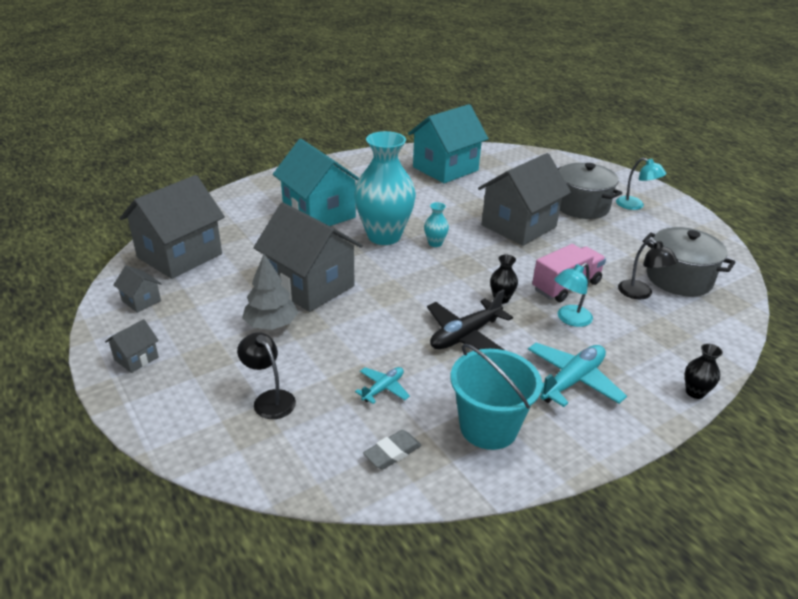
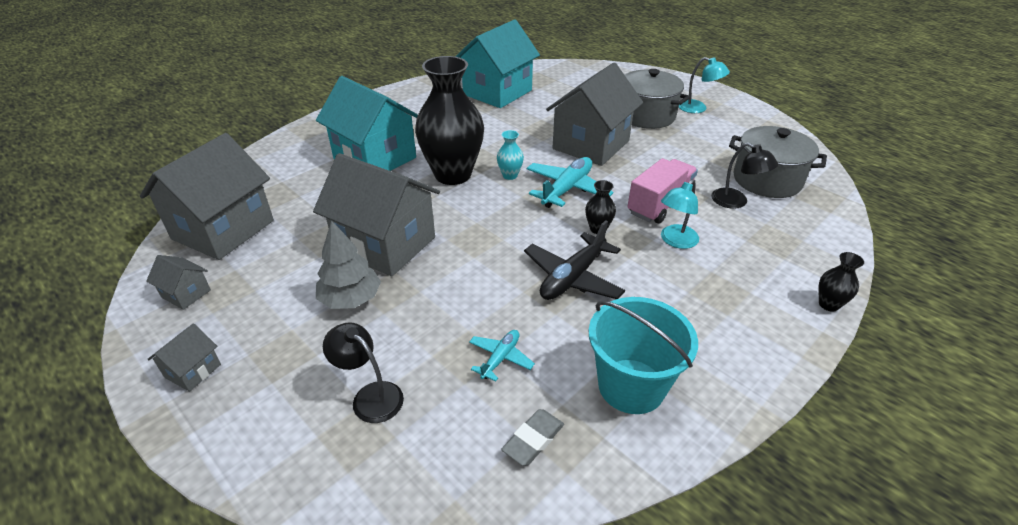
camera: 10 degrees left, 5 degrees up
turquoise vase [354,131,416,245] -> black vase [415,56,484,185]
turquoise plane [528,343,627,407] -> turquoise plane moved to [527,157,613,208]

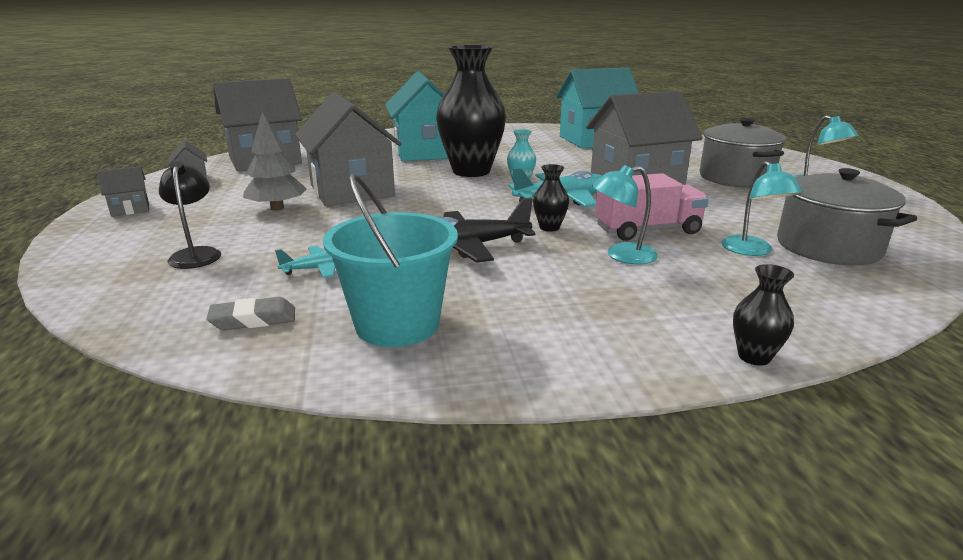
camera: 35 degrees right, 15 degrees down
black lamp [711,143,778,209] -> turquoise lamp [721,161,803,256]

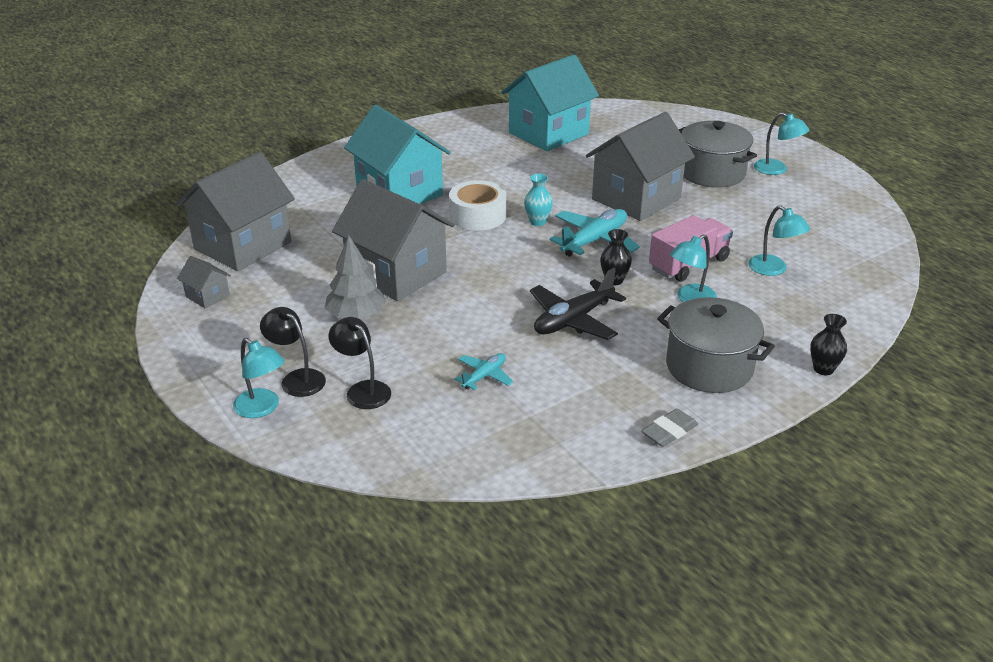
camera: 25 degrees left, 10 degrees up
grey house [98,166,149,217] -> none
grey eraser [207,297,295,330] -> grey eraser moved to [641,409,698,447]
turquoise bucket [323,174,458,347] -> none
black vase [436,45,506,177] -> white tape [449,180,506,231]
grey pot [777,168,917,265] -> grey pot moved to [657,297,775,393]
none -> turquoise lamp [233,338,285,418]
none -> black lamp [260,307,326,397]

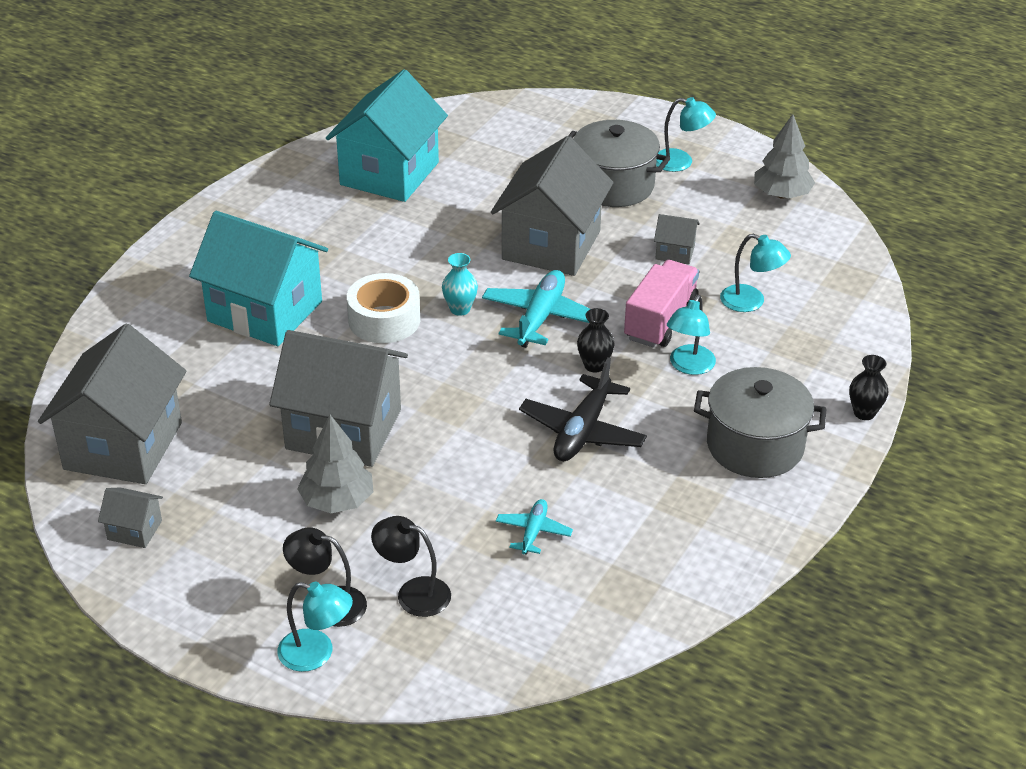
camera: 25 degrees left, 5 degrees up
grey eraser [641,409,698,447] -> none
none -> grey house [654,214,700,264]
none -> grey tree [754,114,815,199]

